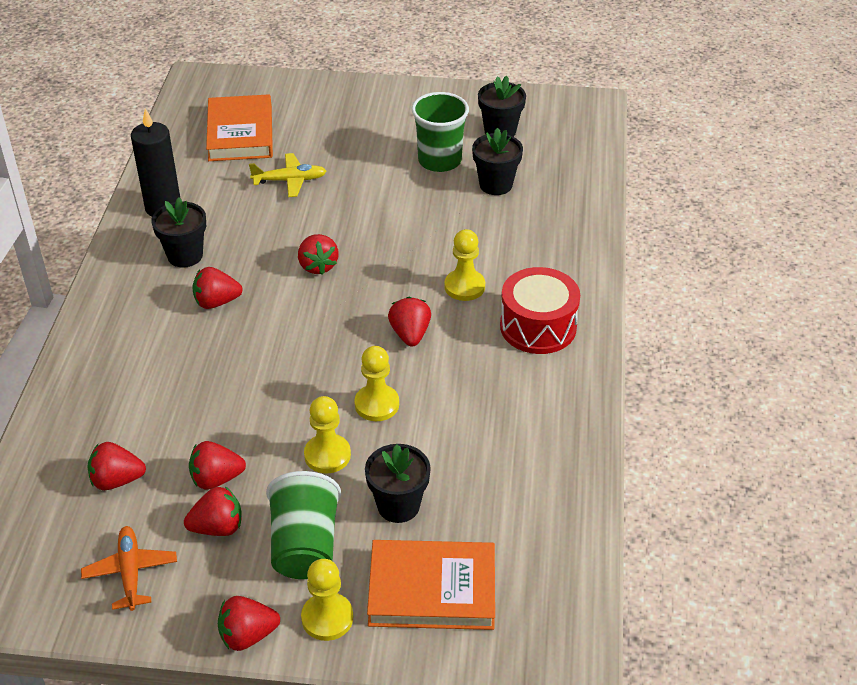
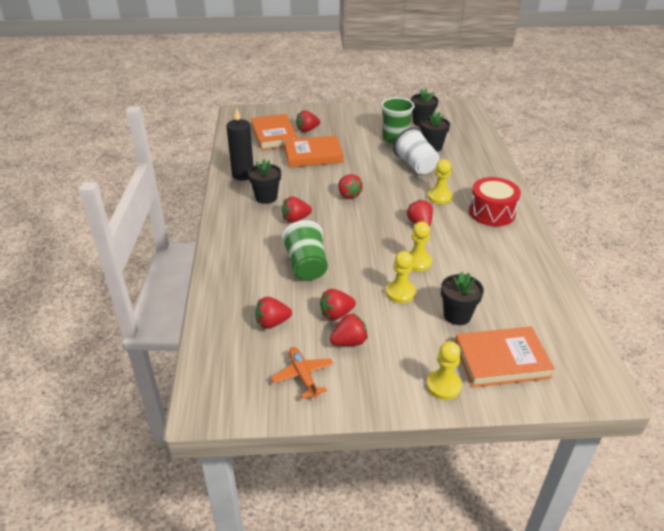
camera: 10 degrees left, 5 degrees down
red strawberry [218,596,280,651] -> red strawberry moved to [296,110,320,132]
yellow plane [249,153,326,197] -> orange book [284,135,344,168]
green cup [266,471,341,579] -> green cup moved to [281,220,328,281]
none -> white cup [393,127,439,175]

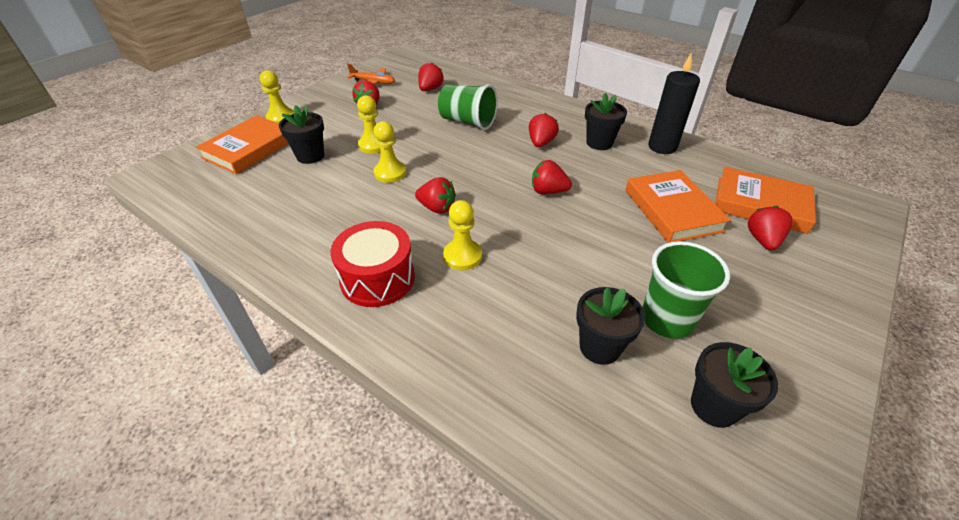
camera: 130 degrees right, 5 degrees up
orange book [284,135,344,168] -> orange book turned 45 degrees counterclockwise [625,170,731,243]
red strawberry [320,289,356,320] -> none
white cup [393,127,439,175] -> none

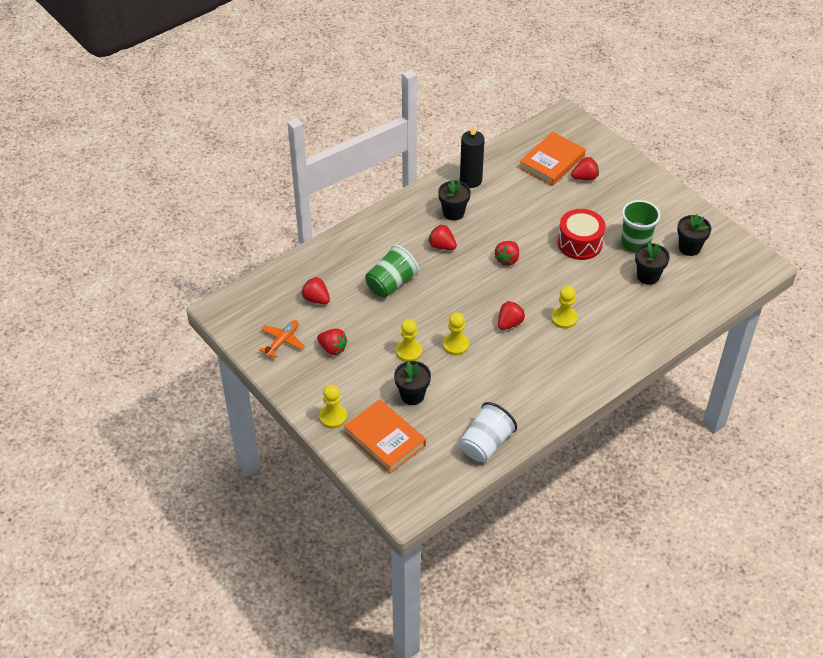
camera: 75 degrees left, 5 degrees up
red drum [330,221,415,307] -> red drum moved to [558,209,606,260]
orange book [625,170,731,243] -> none
red strawberry [748,206,793,250] -> red strawberry turned 135 degrees clockwise [571,157,599,180]
none -> white cup [460,402,517,462]

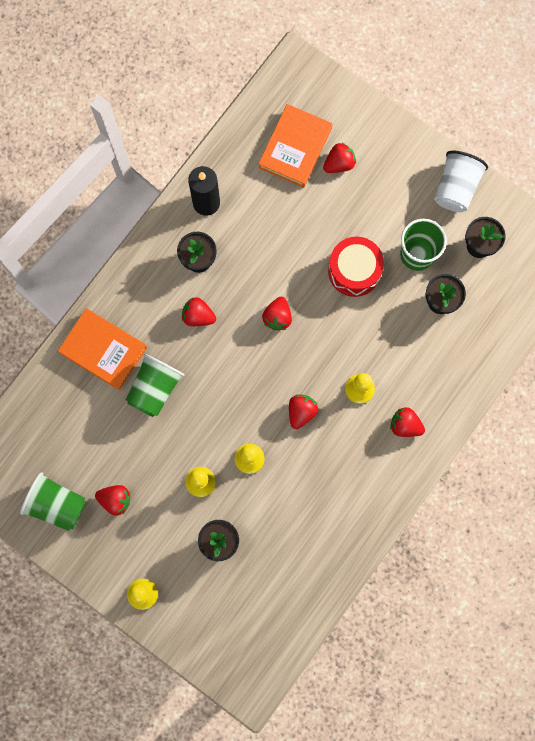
camera: 15 degrees left, 30 degrees up
orange plane [259,320,305,358] -> green cup [20,472,86,531]
red strawberry [301,277,330,304] -> red strawberry moved to [390,407,425,437]
orange book [344,399,426,474] -> orange book moved to [58,308,147,390]
white cup [460,402,517,462] -> white cup moved to [434,151,488,212]

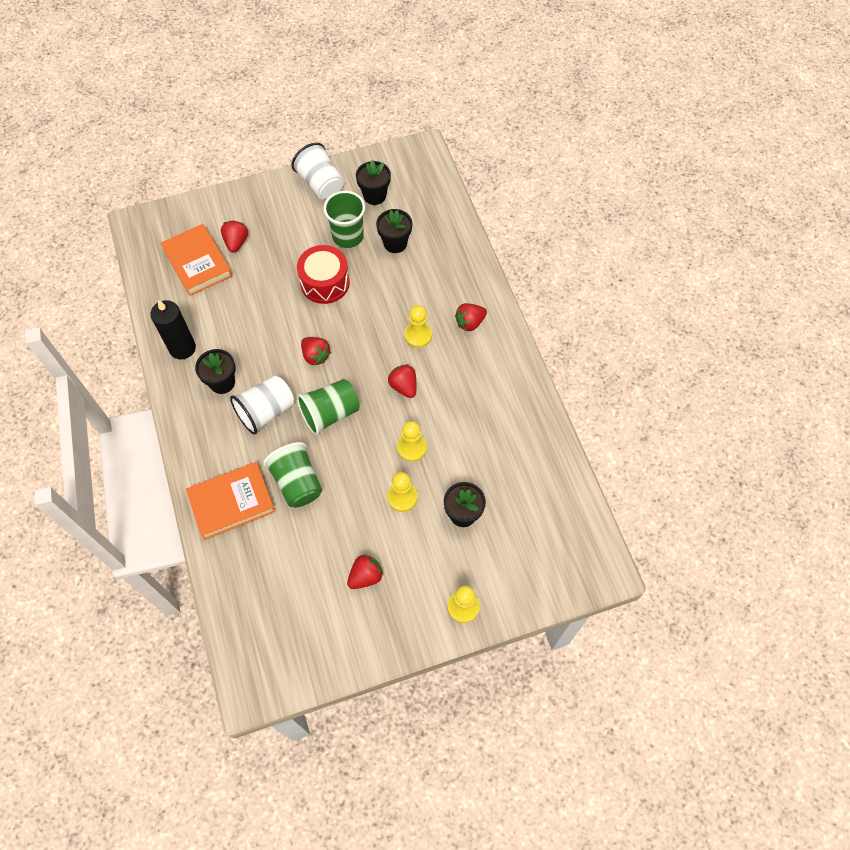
camera: 55 degrees left, 15 degrees down
green cup [20,472,86,531] -> green cup moved to [297,379,360,435]
red strawberry [182,297,216,326] -> white cup [230,376,294,435]

